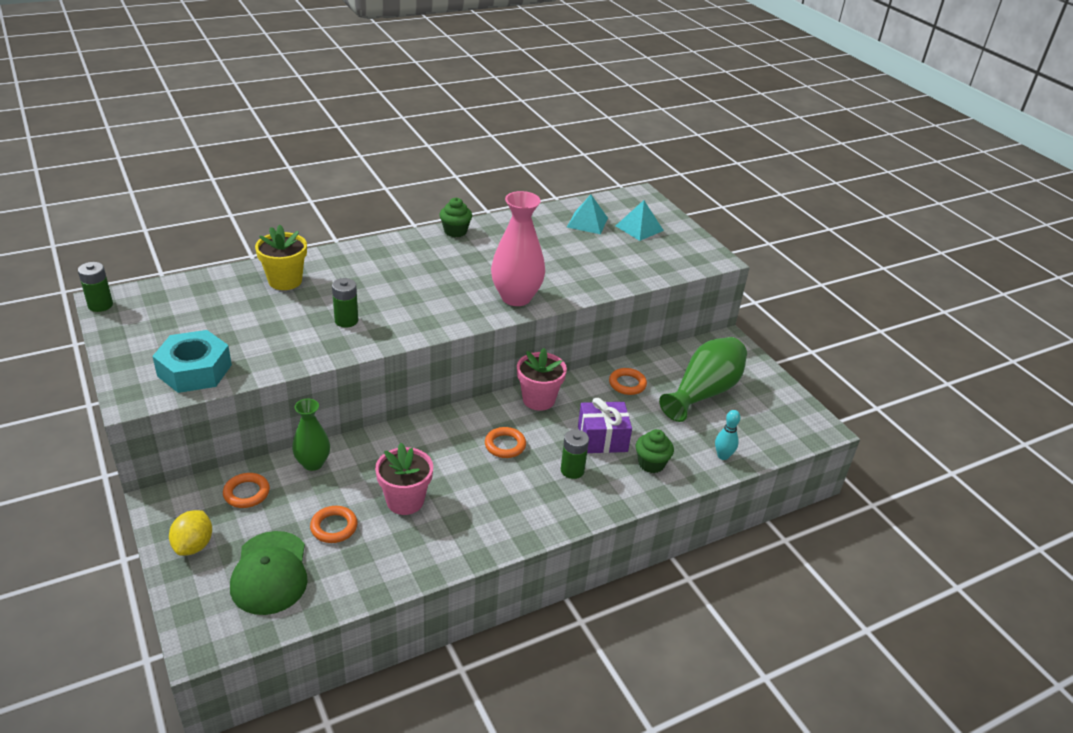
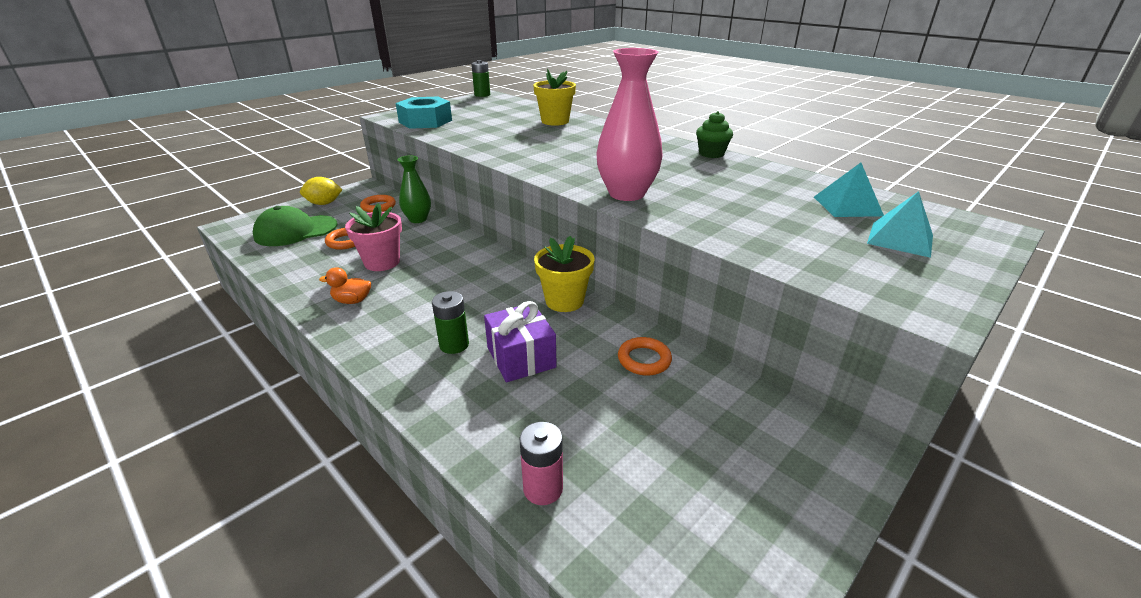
camera: 75 degrees right, 5 degrees down
green battery [332,278,358,328] -> none
orange ring [485,427,526,458] -> none
pink flower pot [517,348,567,411] -> yellow flower pot [534,236,594,312]
green cupcake [636,429,674,473] -> none
green vase [659,337,747,422] -> none
turquoise bowling pin [715,410,740,460] -> pink battery [520,422,563,505]
none -> orange duck [319,267,371,304]

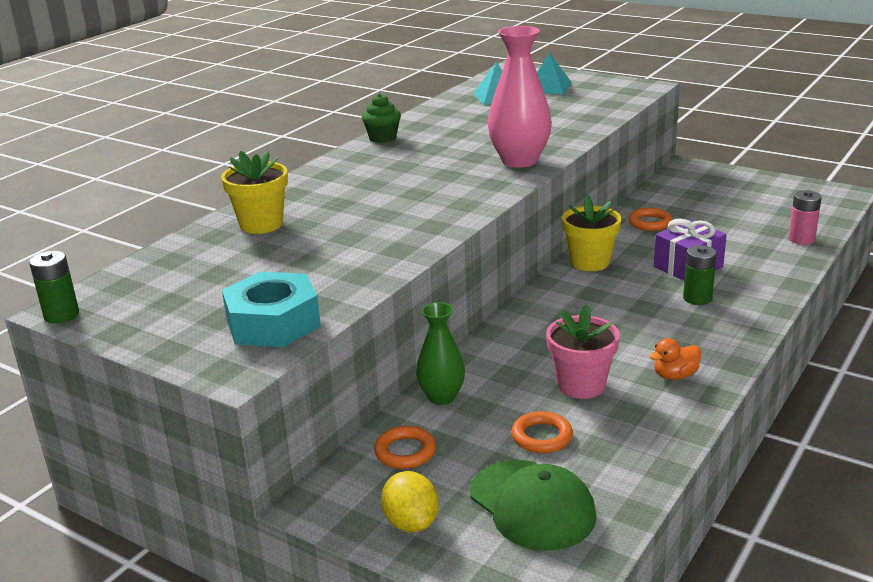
camera: 100 degrees left, 5 degrees down
orange duck [319,267,371,304] -> orange duck turned 75 degrees clockwise [649,338,701,380]

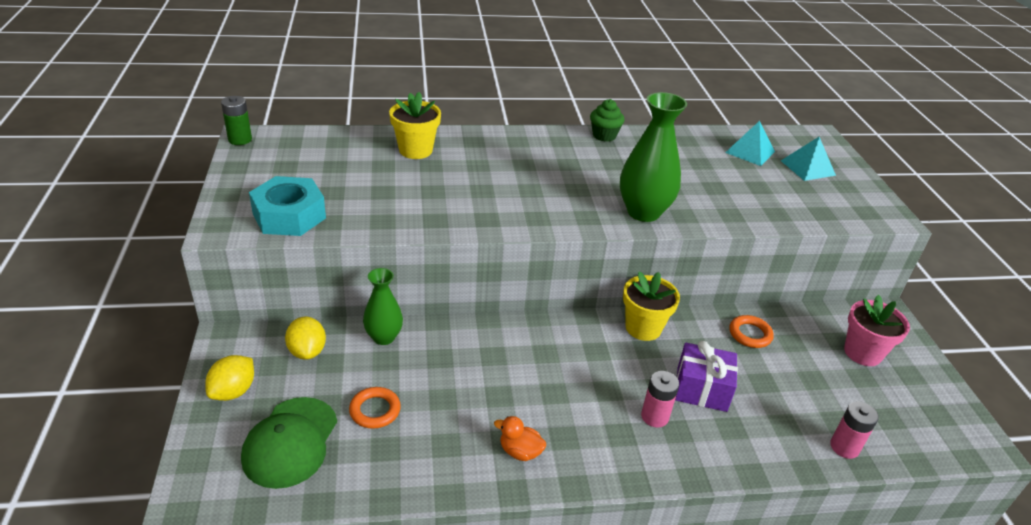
camera: 45 degrees right, 10 degrees up
orange ring [374,426,436,469] -> yellow lemon [285,317,326,360]
pink vase [488,26,552,168] -> green vase [620,92,687,222]
pink flower pot [546,305,620,399] -> pink flower pot moved to [844,295,910,366]
green battery [683,245,717,305] -> pink battery [641,371,679,427]

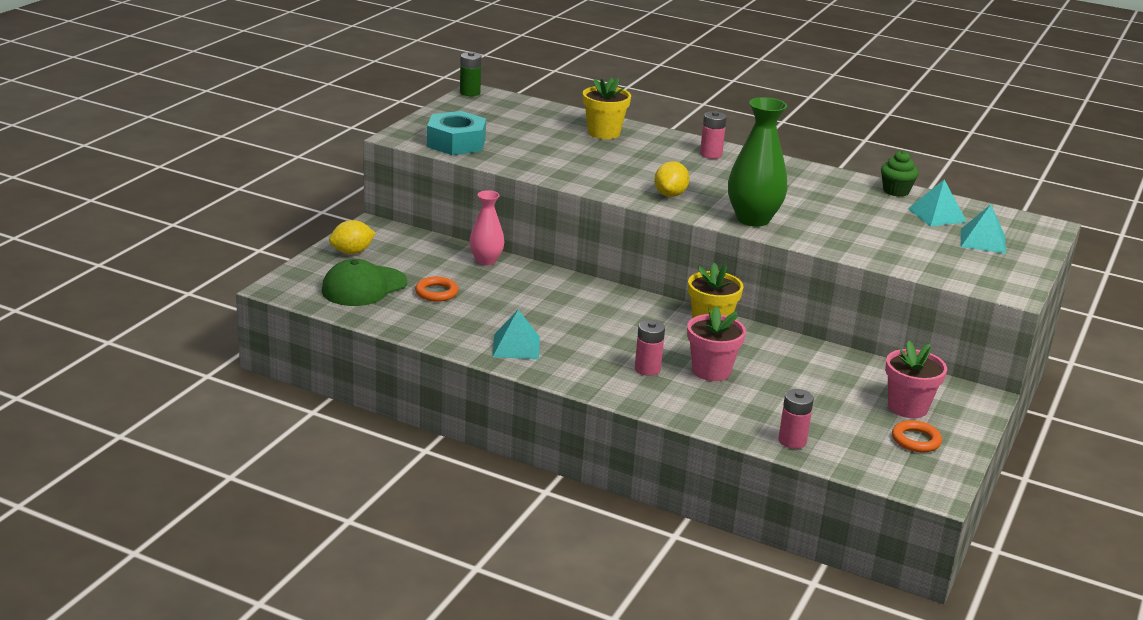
camera: 35 degrees right, 10 degrees down
yellow lemon [285,317,326,360] -> yellow lemon moved to [654,161,690,197]
green vase [363,268,403,345] -> pink vase [469,190,505,265]
orange duck [494,416,546,461] -> turquoise pyramid [492,310,540,359]
green cupcake [590,99,624,142] -> green cupcake moved to [881,150,919,197]
purple gift [675,341,738,412] -> pink flower pot [687,306,746,381]
orange ring [729,315,774,348] -> orange ring moved to [892,420,942,452]
none -> pink battery [700,111,727,159]

